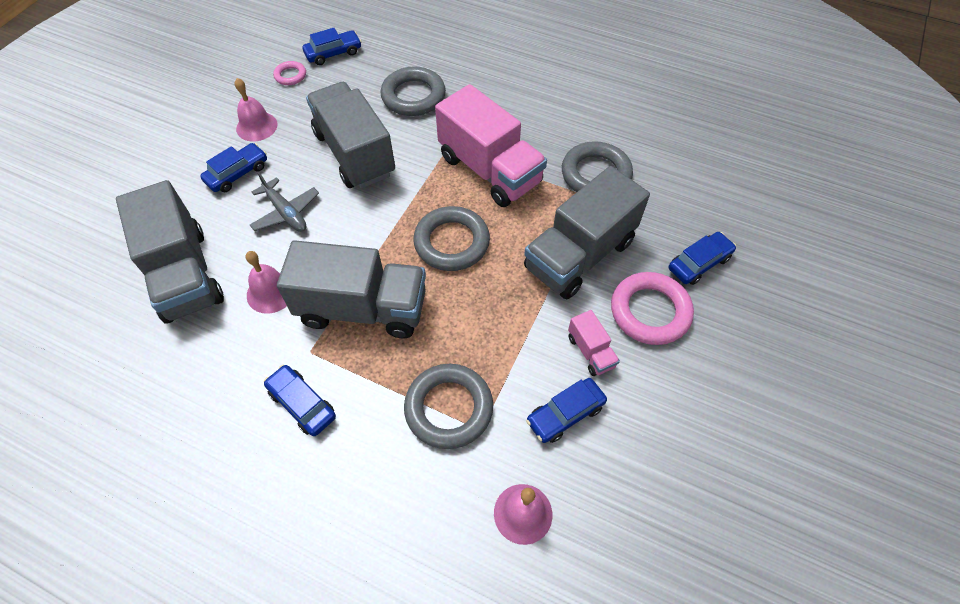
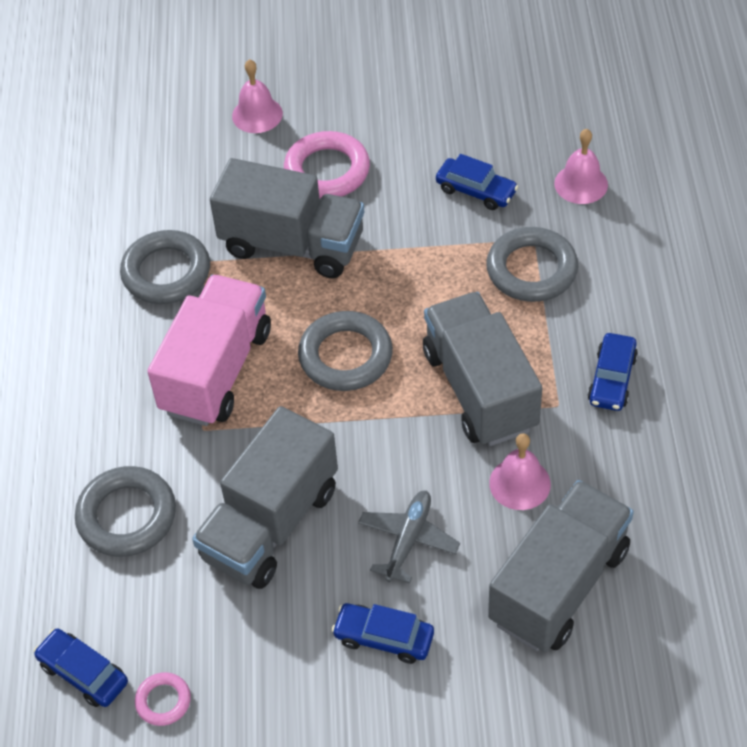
camera: 115 degrees left, 5 degrees down
pink bell [234,78,278,141] -> pink bell moved to [232,59,283,133]
pink truck [568,310,620,376] -> none
blue car [669,232,736,285] -> none

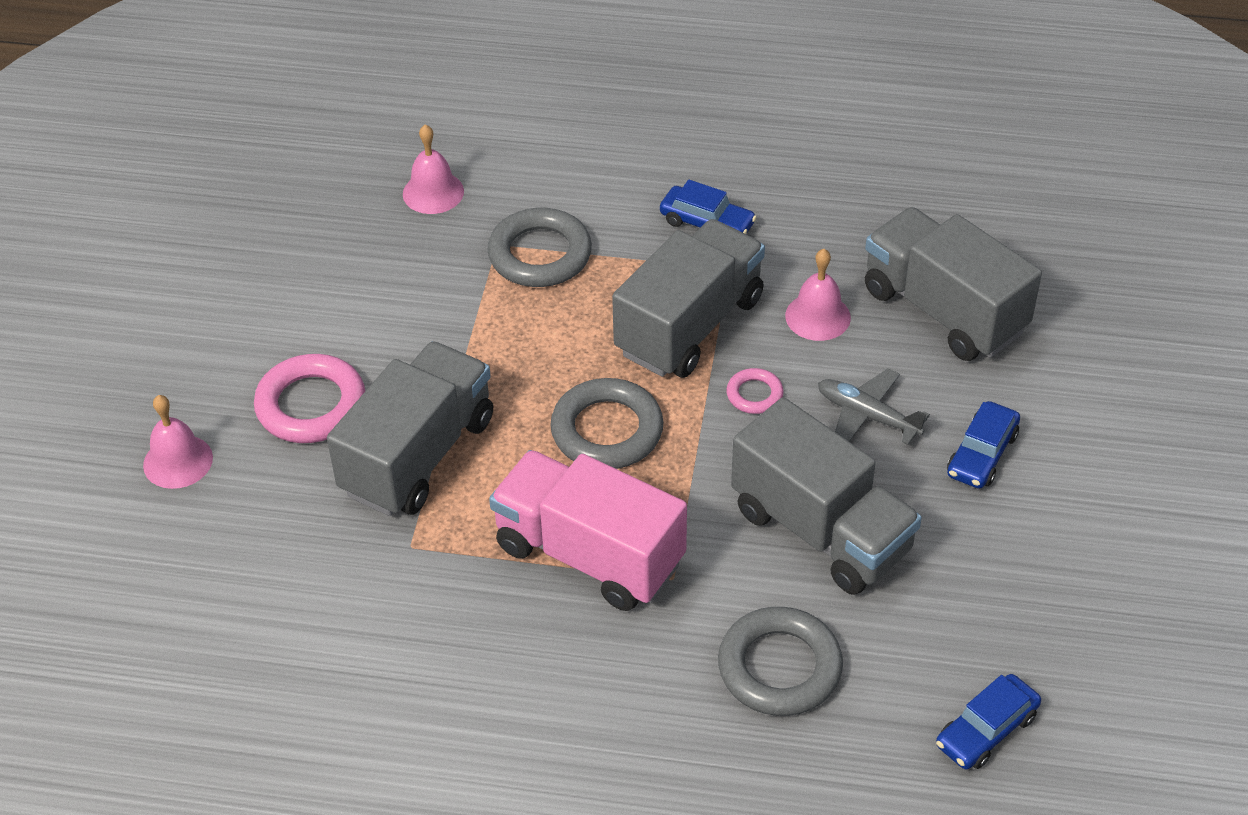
camera: 80 degrees left, 5 degrees down
grey ring [120,230,210,304] -> none
pink ring [135,672,191,726] -> pink ring moved to [726,368,784,414]
grey truck [423,292,542,446] -> grey truck turned 135 degrees clockwise [612,219,765,378]
blue car [436,154,518,210] -> none

